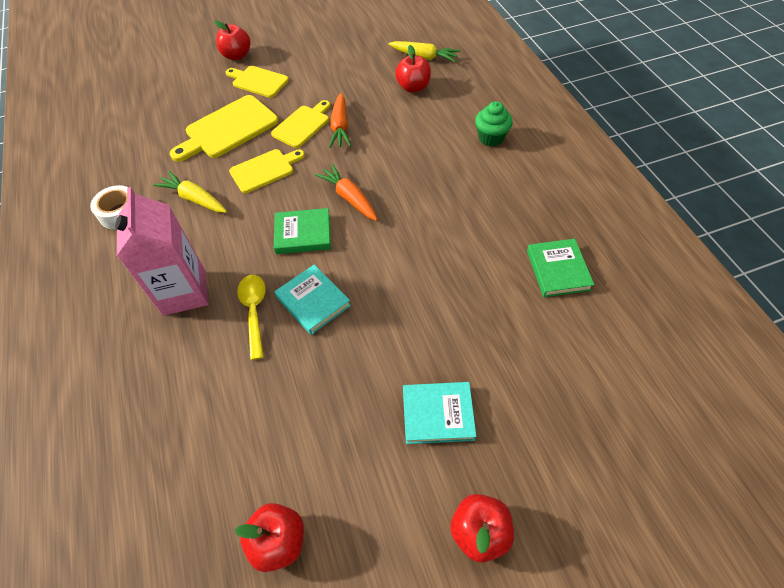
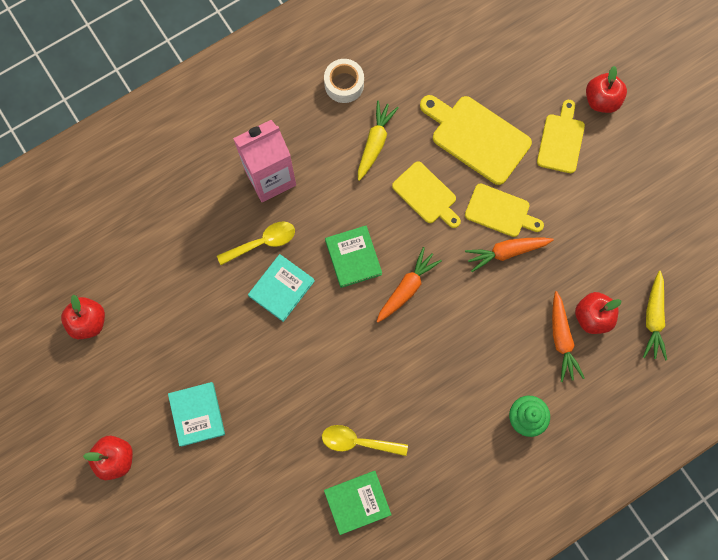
camera: 75 degrees right, 20 degrees up
none -> yellow spoon [322,425,408,456]
none -> orange carrot [552,291,584,382]

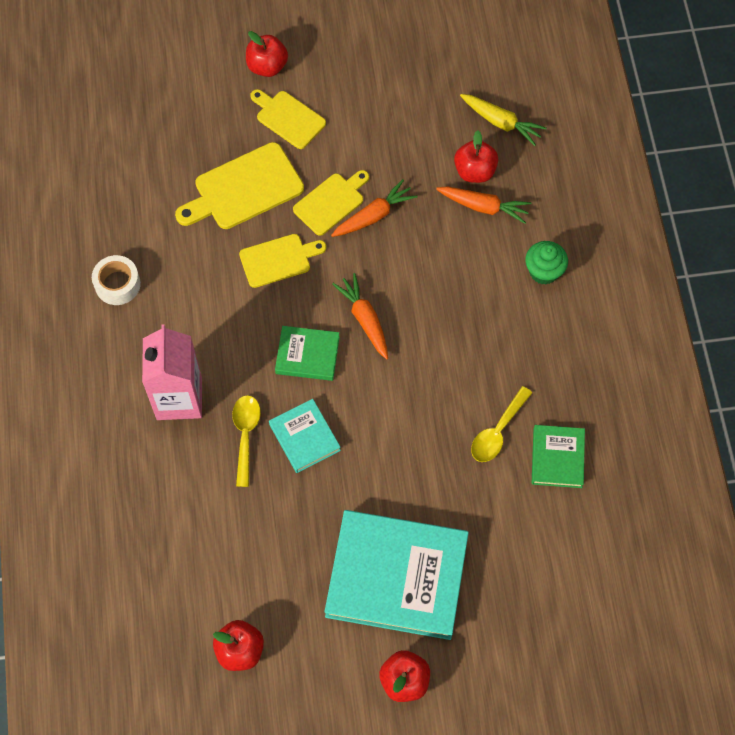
camera: 65 degrees left, 10 degrees down
turquoise book [168,382,225,447] -> turquoise book [324,510,469,640], size x2.05
yellow carrot [358,100,399,181] -> none
orange carrot [465,238,554,272] -> orange carrot turned 135 degrees counterclockwise [331,179,417,237]

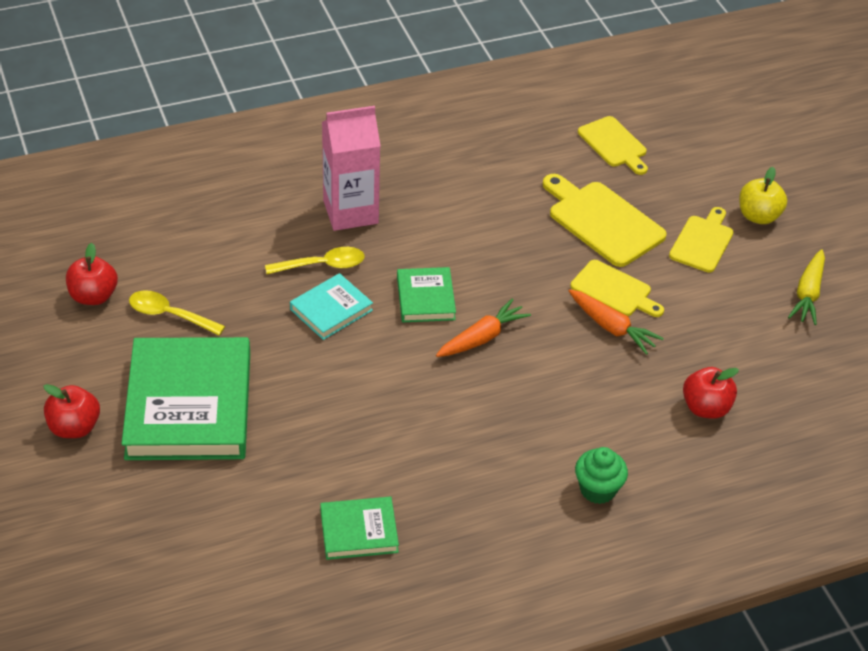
camera: 75 degrees right, 20 degrees down
white tape [92,255,141,305] -> none
yellow cutting board [239,234,326,288] -> yellow cutting board moved to [578,116,648,175]
red apple [246,31,288,77] -> yellow apple [739,167,787,224]
turquoise book [324,510,469,640] -> green book [122,337,250,460]
orange carrot [436,186,531,224] -> none
yellow carrot [460,94,547,146] -> yellow carrot moved to [788,249,825,325]
yellow spoon [471,386,532,462] -> yellow spoon moved to [129,290,225,336]

